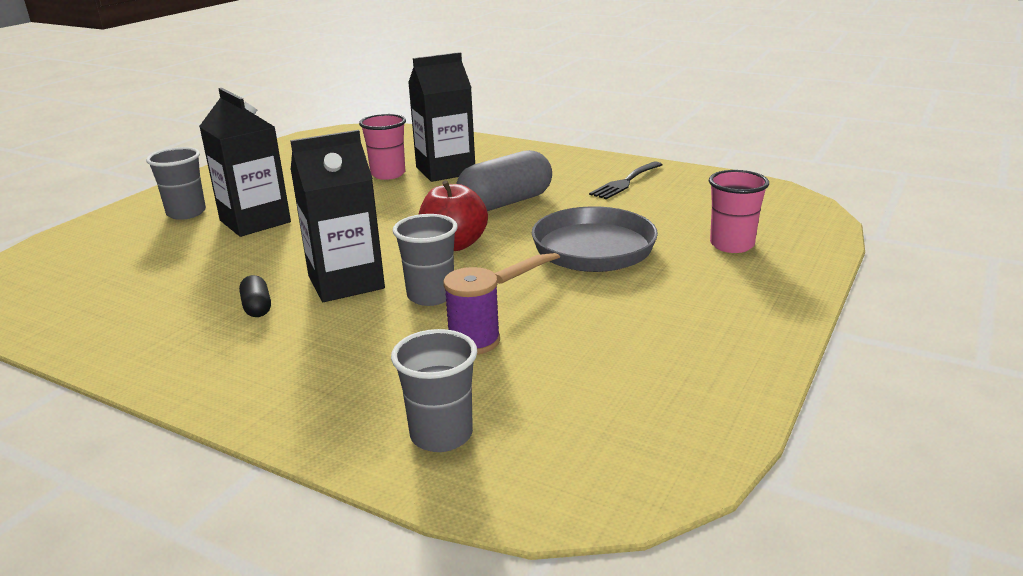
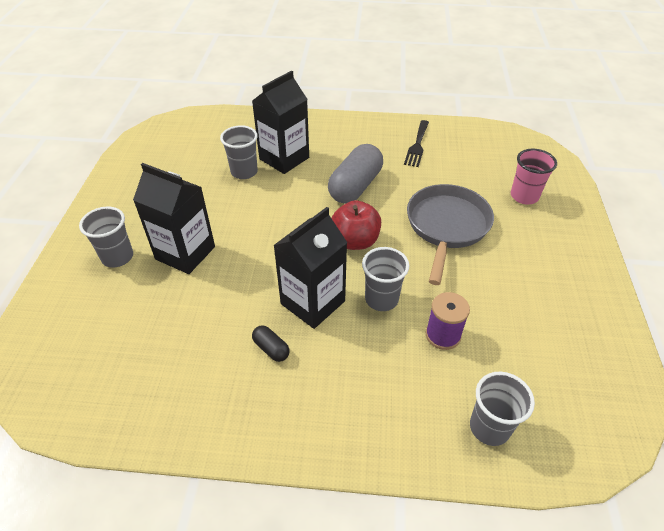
camera: 25 degrees left, 20 degrees up
pink cup [359,114,406,180] -> grey cup [220,125,258,179]

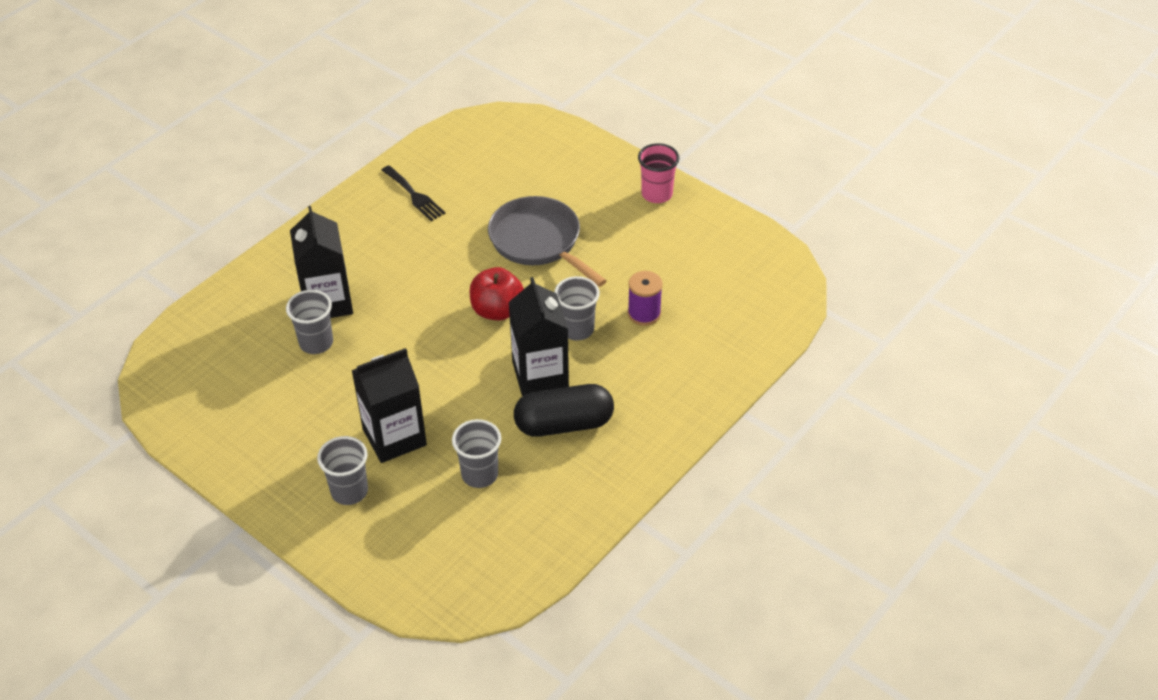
camera: 55 degrees left, 0 degrees up
black capsule [252,325,290,362] -> black capsule [514,384,614,437], size x2.21
grey capsule [328,144,383,204] -> none
grey cup [470,371,535,446] -> grey cup moved to [452,419,501,488]
pink cup [511,149,557,204] -> pink cup moved to [638,143,679,203]

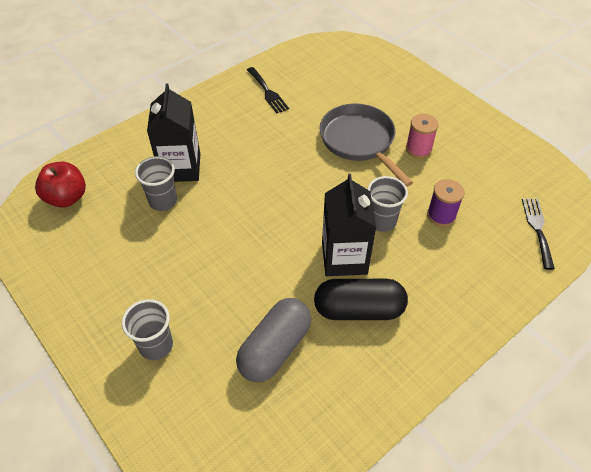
camera: 10 degrees right, 5 degrees up
black carton [351,348,427,463] -> none
grey cup [452,419,501,488] -> grey capsule [236,298,311,382]
red apple [470,267,524,321] -> red apple moved to [35,161,86,208]
pink cup [638,143,679,203] -> none
none -> pink spool [406,114,439,158]
none -> black fork [522,198,555,270]

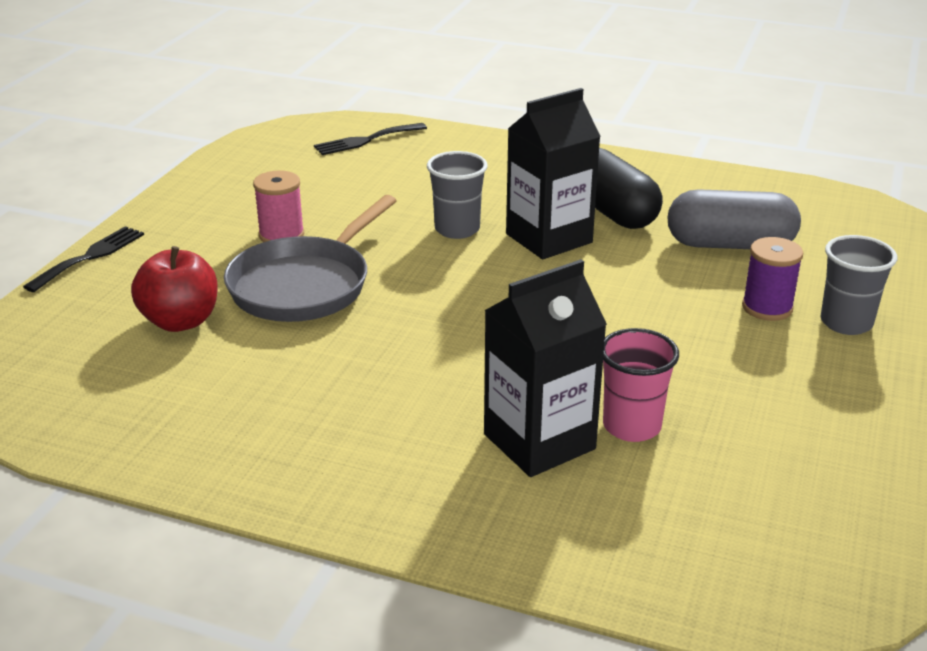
camera: 120 degrees left, 20 degrees down
red apple [35,161,86,208] -> red apple moved to [131,246,218,332]
grey cup [135,156,177,211] -> pink cup [603,328,679,442]
black fork [247,67,289,113] -> black fork moved to [23,226,144,292]
purple spool [427,179,465,227] -> purple spool moved to [742,237,803,321]

